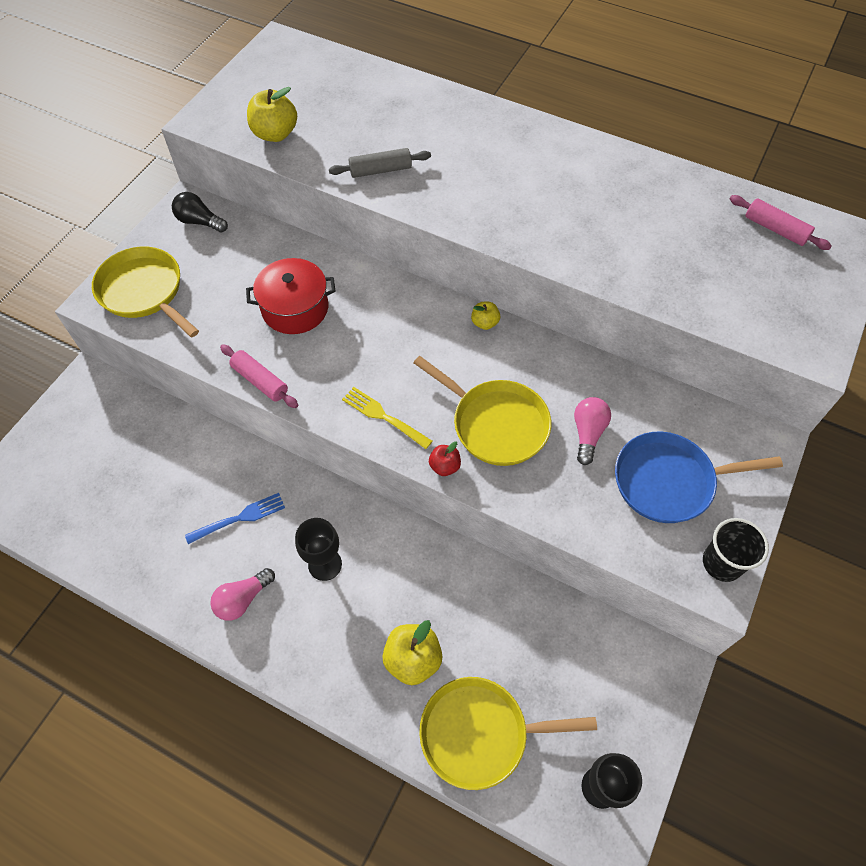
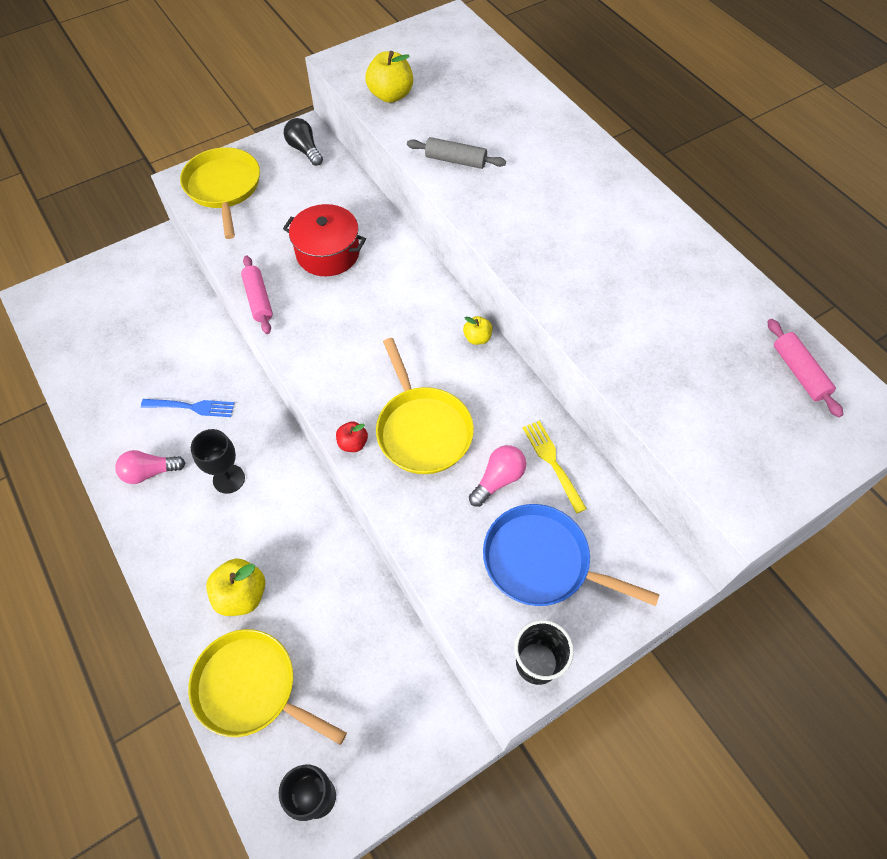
camera: 30 degrees right, 0 degrees up
yellow fork [342,387,432,449] -> yellow fork moved to [523,421,587,514]

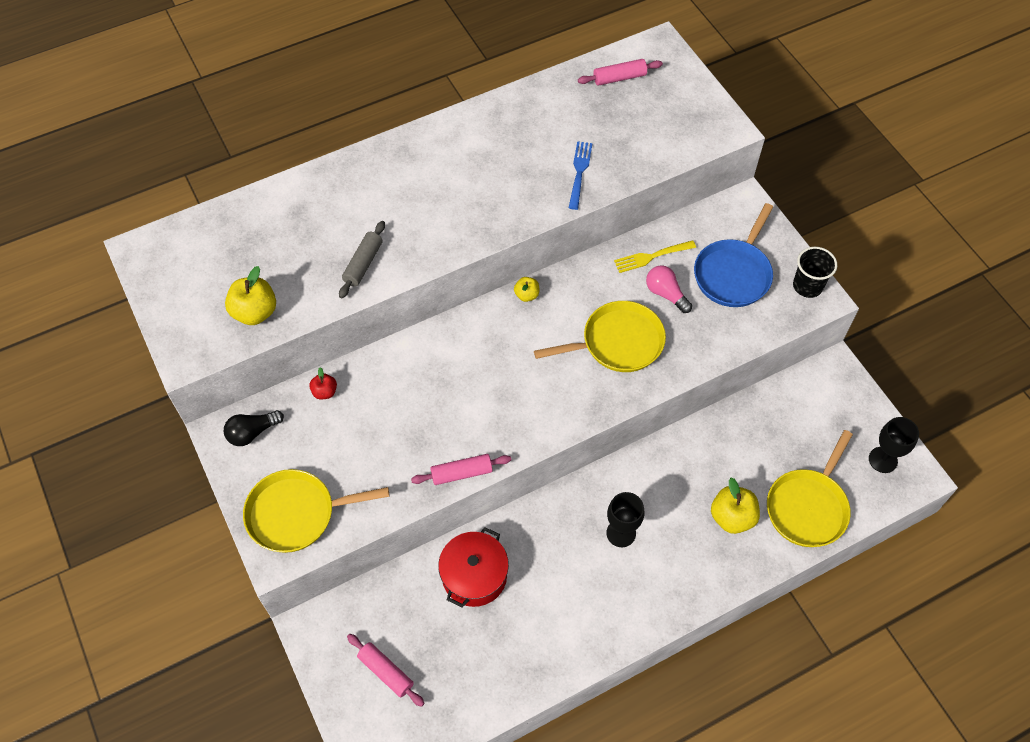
camera: 85 degrees left, 0 degrees up
pink light bulb [115,450,185,484] -> none
blue fork [141,399,234,417] -> blue fork moved to [569,141,592,210]
red pot [283,204,366,276] -> red pot moved to [438,527,509,607]
red apple [336,421,368,452] -> red apple moved to [309,367,337,399]
none -> pink rolling pin [347,634,425,707]

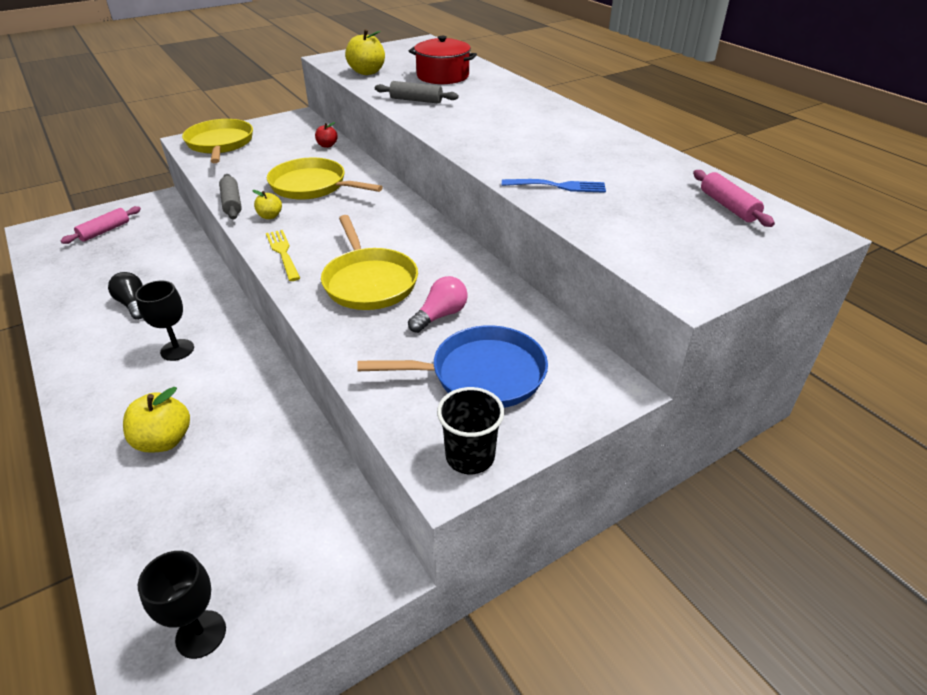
camera: 85 degrees right, 20 degrees down
black light bulb [224,410,284,446] -> black light bulb moved to [108,272,143,320]
pink rolling pin [411,454,511,485] -> grey rolling pin [219,174,242,219]
red pot [438,527,509,607] -> red pot moved to [409,36,477,84]
yellow apple [514,277,539,302] -> yellow apple moved to [252,190,282,219]
yellow fork [614,240,696,273] -> yellow fork moved to [266,230,300,281]
blue pan [694,203,773,307] -> blue pan turned 150 degrees clockwise [358,325,548,408]
yellow pan [767,430,853,547] -> yellow pan moved to [267,158,383,200]

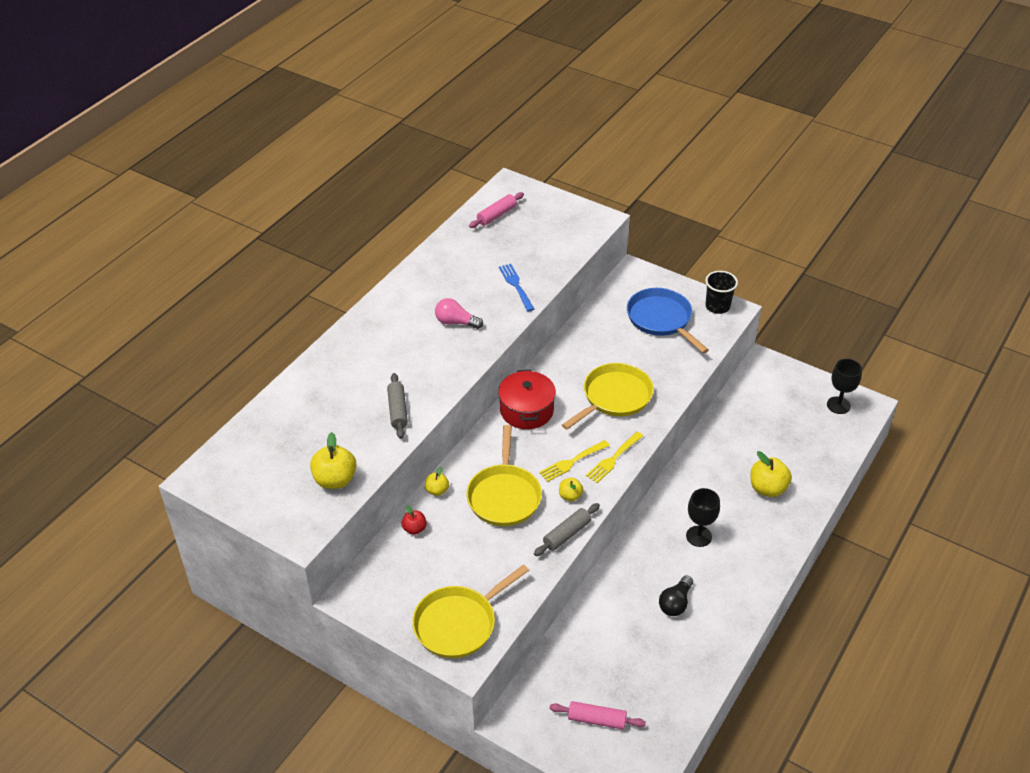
camera: 115 degrees left, 5 degrees up
pink light bulb [408,276,468,333] -> pink light bulb moved to [435,298,483,329]
red pot [409,36,477,84] -> red pot moved to [498,370,556,429]
none -> yellow apple [425,466,449,496]
none -> yellow fork [539,440,610,482]

